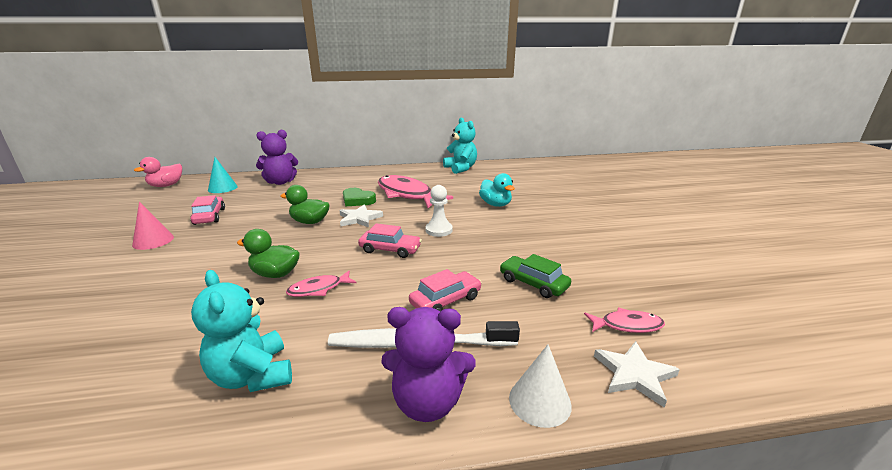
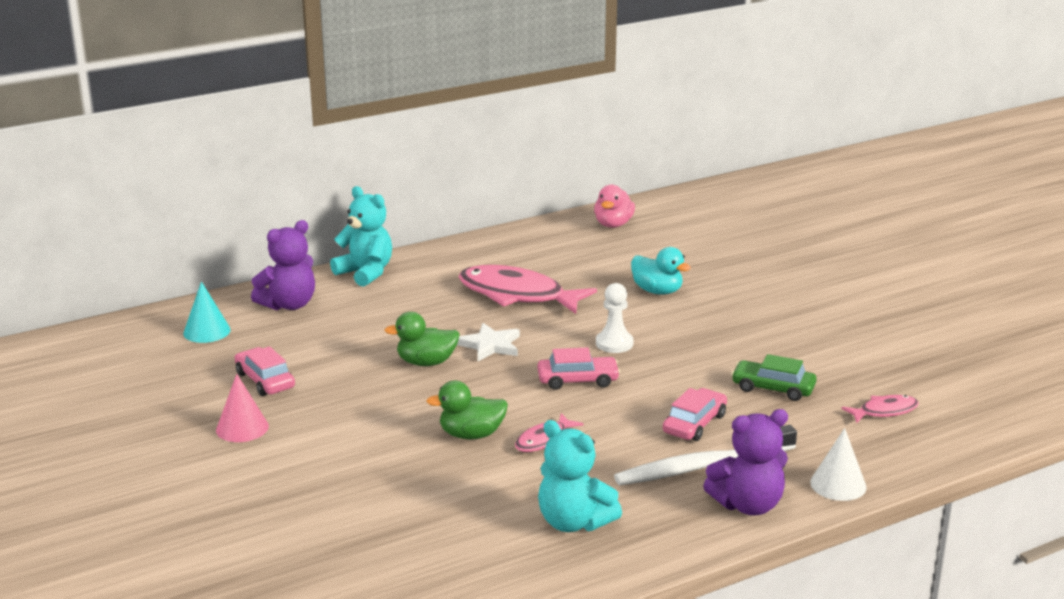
camera: 20 degrees left, 0 degrees up
pink duck [134,157,182,187] -> pink duck moved to [594,185,635,228]
green heart [343,188,376,207] -> none
turquoise teddy bear [443,117,477,174] -> turquoise teddy bear moved to [330,186,392,287]
white star [594,341,680,408] -> none

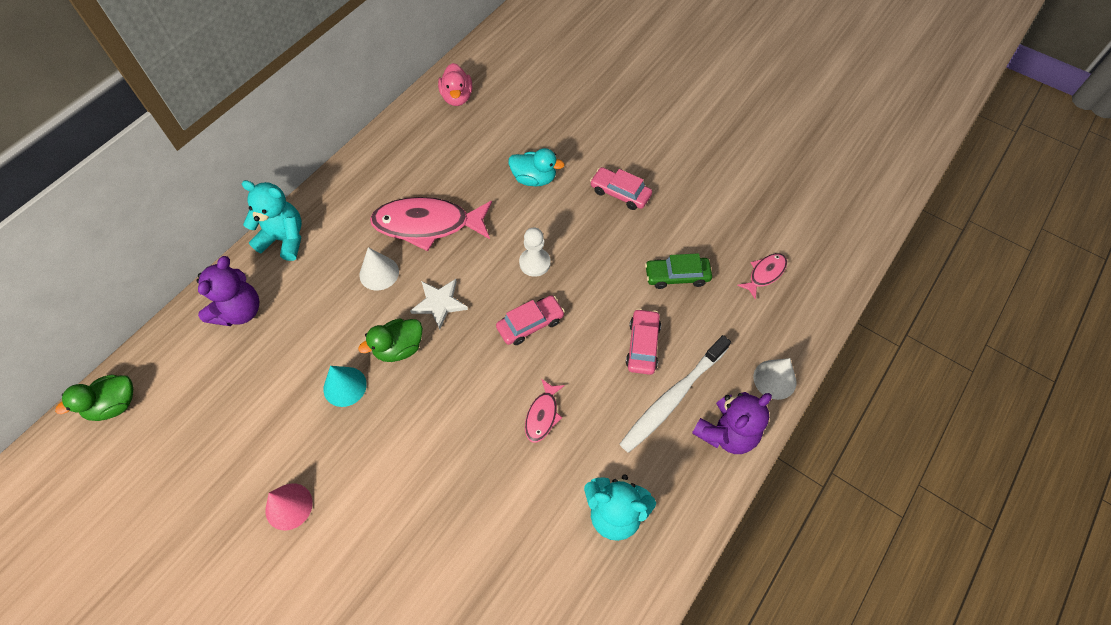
camera: 25 degrees left, 35 degrees up
turquoise cone [183,281,231,343] -> turquoise cone moved to [323,366,367,407]
pink car [235,346,295,396] -> pink car moved to [590,167,652,210]
green duck [426,381,508,439] -> green duck moved to [55,374,133,421]
none -> white cone [359,247,399,291]

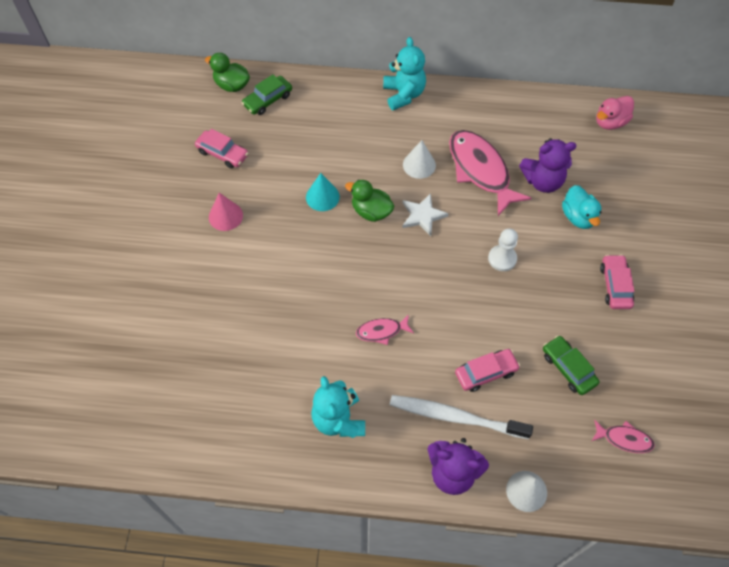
camera: 60 degrees right, 0 degrees up
purple teddy bear [196,256,259,326] -> purple teddy bear moved to [519,138,576,193]
pink car [496,295,565,345] -> pink car moved to [195,129,248,169]
none -> green car [242,74,292,115]

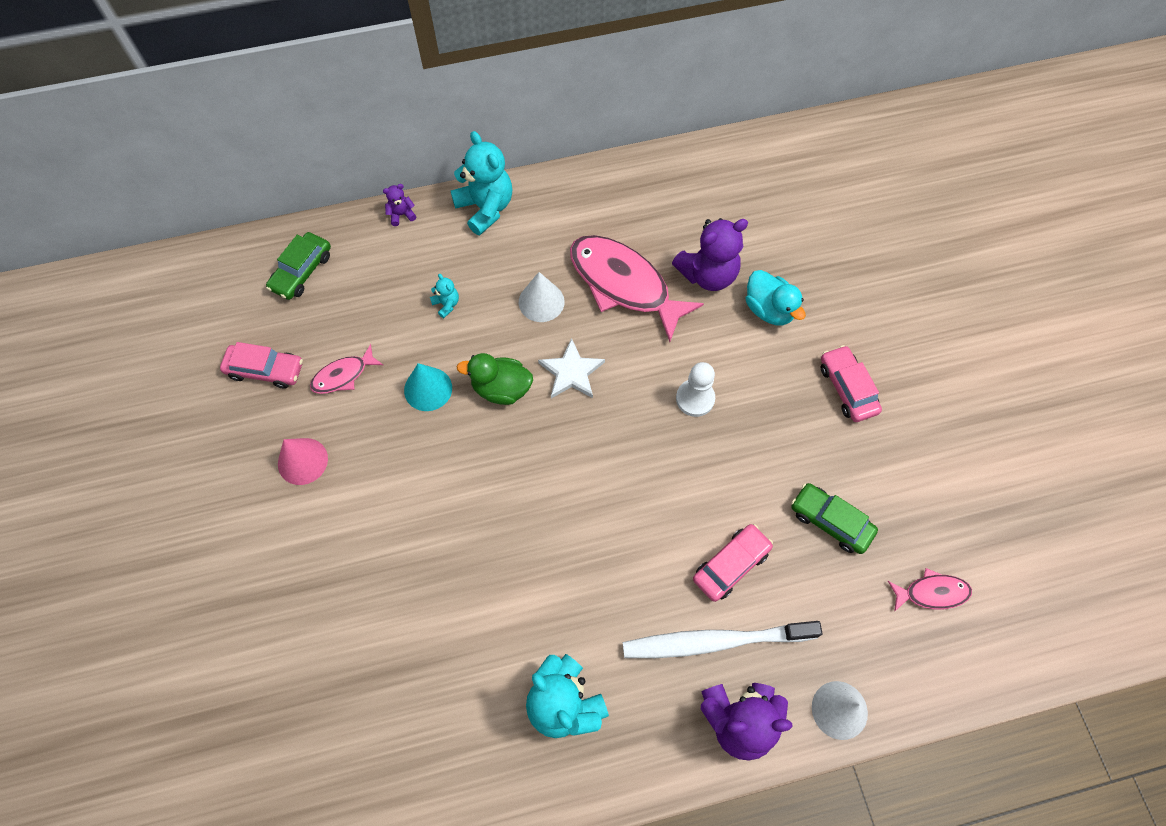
camera: 20 degrees left, 5 degrees up
green duck [205,53,250,92] -> none
pink fish [356,314,414,345] -> pink fish moved to [310,344,383,394]
pink duck [596,96,634,130] -> none
none -> purple teddy bear [383,184,416,226]
none -> turquoise teddy bear [430,274,459,318]

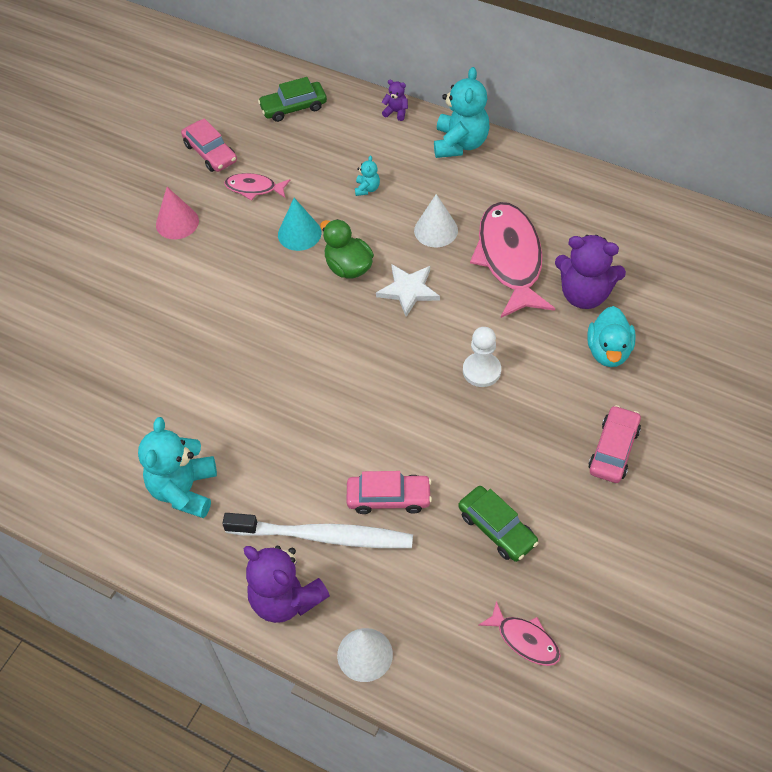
camera: 45 degrees right, 10 degrees down
white toothbrush [623,621,822,658] -> white toothbrush turned 150 degrees clockwise [222,513,413,548]
green car [791,483,878,554] -> green car turned 150 degrees clockwise [458,486,539,562]

